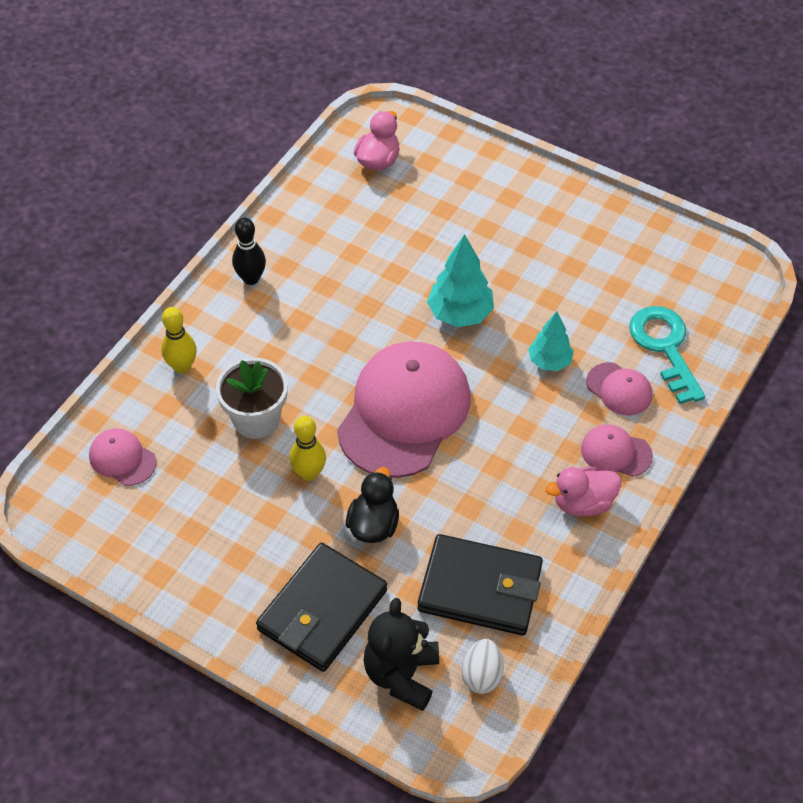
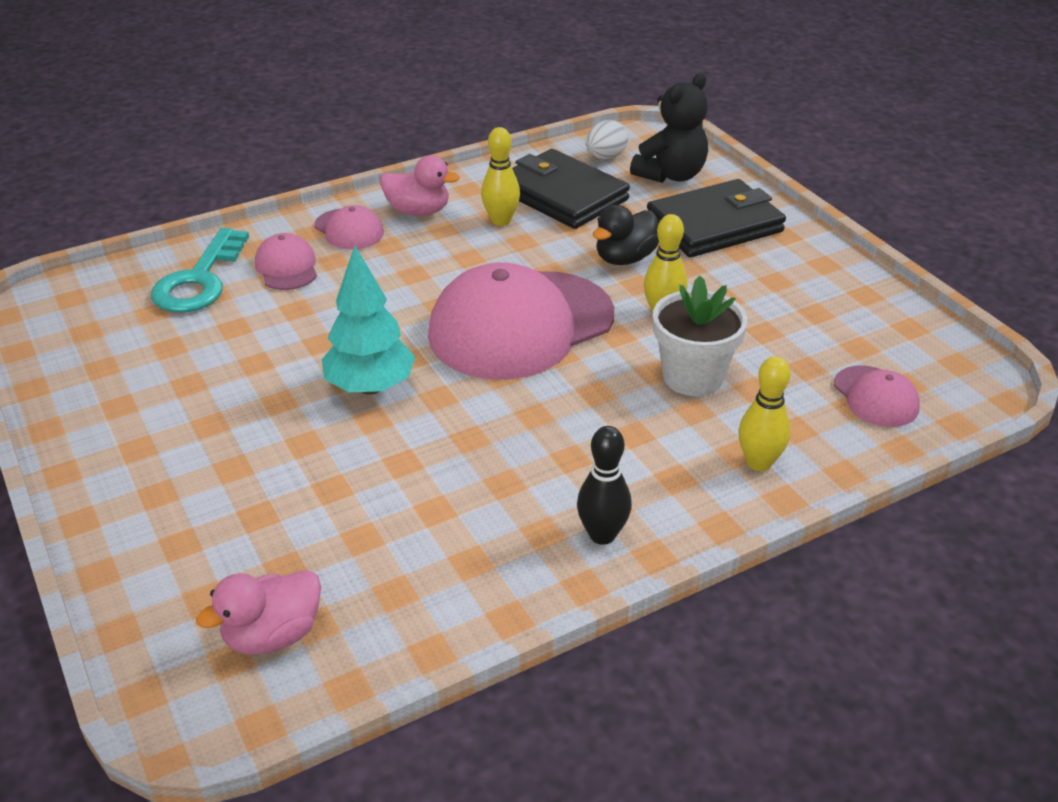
camera: 150 degrees left, 15 degrees down
turquoise tree [528,311,574,371] -> none
none -> yellow bowling pin [481,127,520,226]

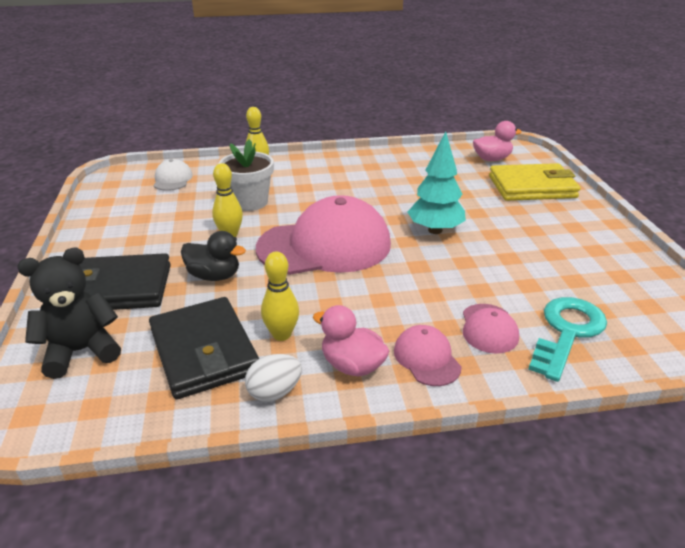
camera: 160 degrees left, 5 degrees down
black bowling pin [577,426,632,545] -> none
white egg [586,120,628,159] -> white egg moved to [245,354,302,402]
black duck [593,205,659,265] -> black duck turned 45 degrees clockwise [181,231,246,281]
pink cap [834,366,920,427] -> white cap [154,159,193,191]
none -> yellow wallet [489,163,581,201]

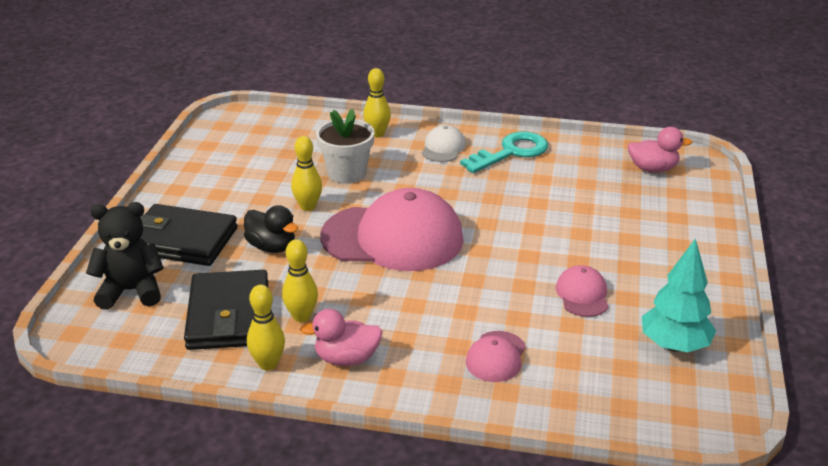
camera: 20 degrees right, 0 degrees up
white cap [154,159,193,191] -> white cap moved to [422,125,466,162]
white egg [245,354,302,402] -> yellow bowling pin [247,285,285,371]
pink duck [313,305,390,377] -> pink duck turned 60 degrees counterclockwise [300,309,383,366]
pink cap [394,325,462,386] -> pink cap moved to [556,265,608,317]
turquoise tree [408,131,466,234] -> turquoise tree moved to [642,238,716,352]
yellow wallet [489,163,581,201] -> none
turquoise key [529,297,607,382] -> turquoise key moved to [460,132,548,173]

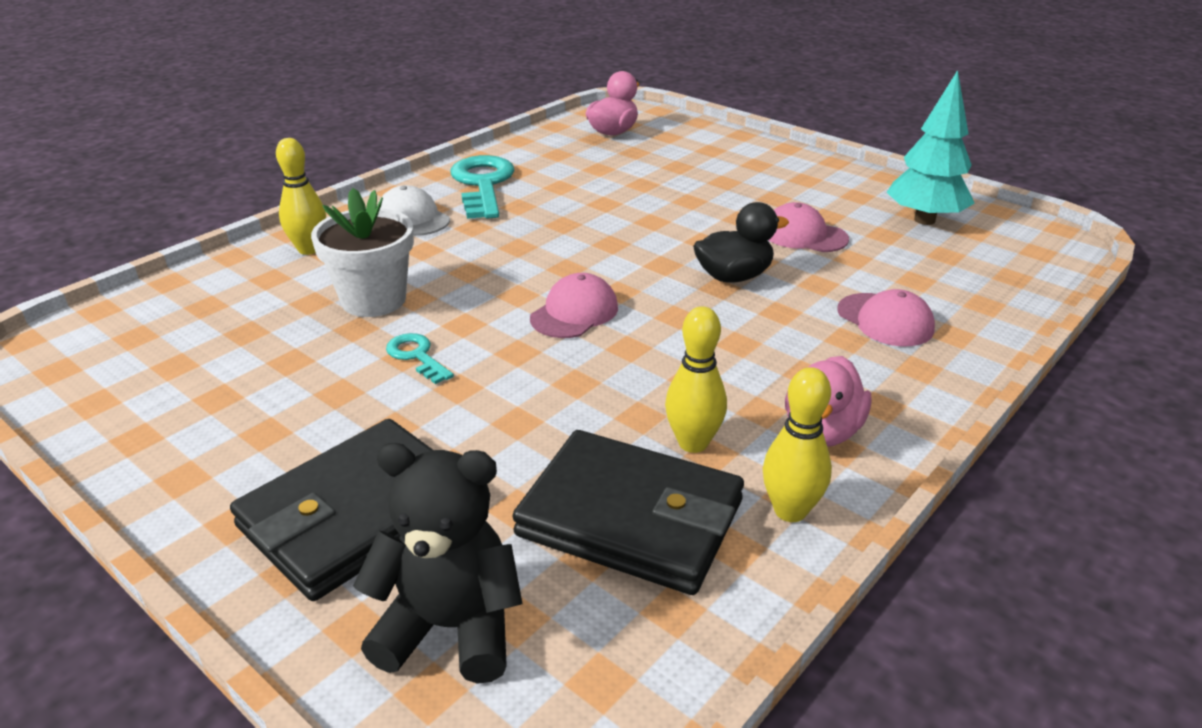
camera: 60 degrees left, 0 degrees up
black teddy bear [86,202,164,310] -> black teddy bear turned 75 degrees clockwise [353,443,523,684]
black duck [244,205,298,253] -> black duck moved to [693,202,789,283]
yellow bowling pin [291,136,322,211] -> turquoise key [386,333,454,384]
pink cap [320,188,464,271] -> pink cap [530,273,618,338], size x0.45

